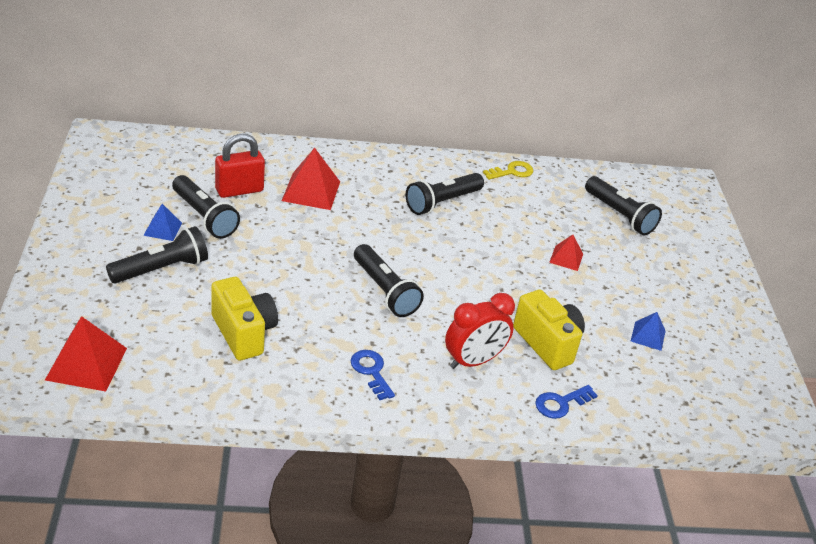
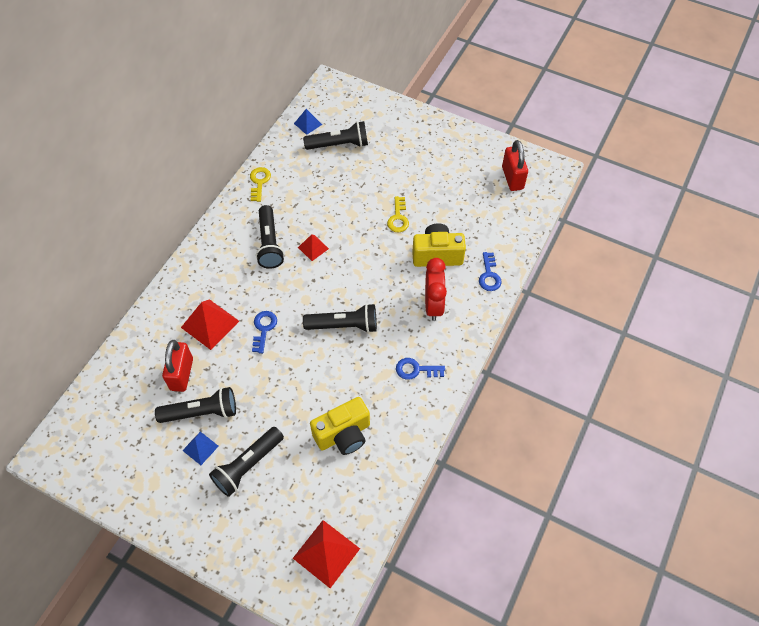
camera: 55 degrees left, 20 degrees up
black flashlight [106,226,208,284] -> black flashlight turned 135 degrees counterclockwise [209,427,284,497]
yellow camera [211,277,278,361] -> yellow camera turned 150 degrees clockwise [310,397,370,455]
red pyramid [549,235,583,271] -> red pyramid moved to [298,234,329,261]
blue pyramid [631,312,666,351] -> blue pyramid moved to [294,109,322,135]
none -> blue key [252,311,277,354]
none -> yellow key [387,196,409,233]
none -> red padlock [502,140,528,191]

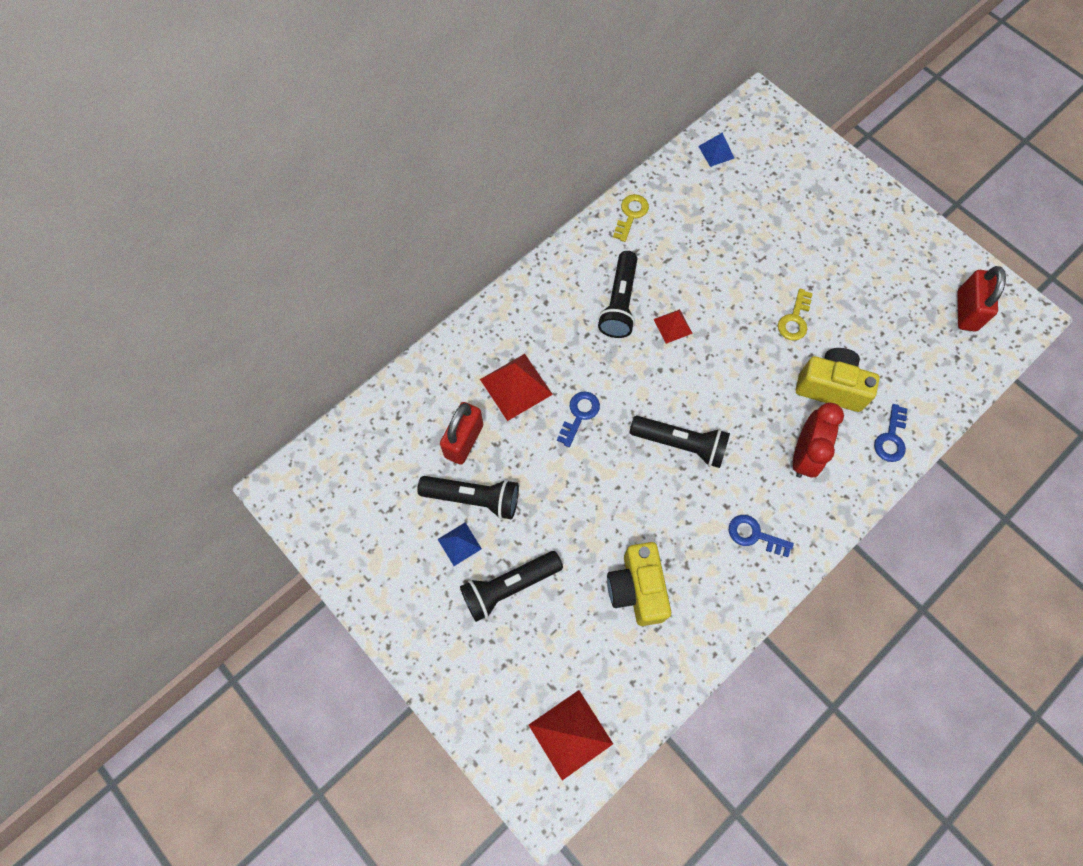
camera: 20 degrees right, 10 degrees up
black flashlight [303,121,368,150] -> none
yellow camera [310,397,370,455] -> yellow camera turned 90 degrees clockwise [607,542,671,626]

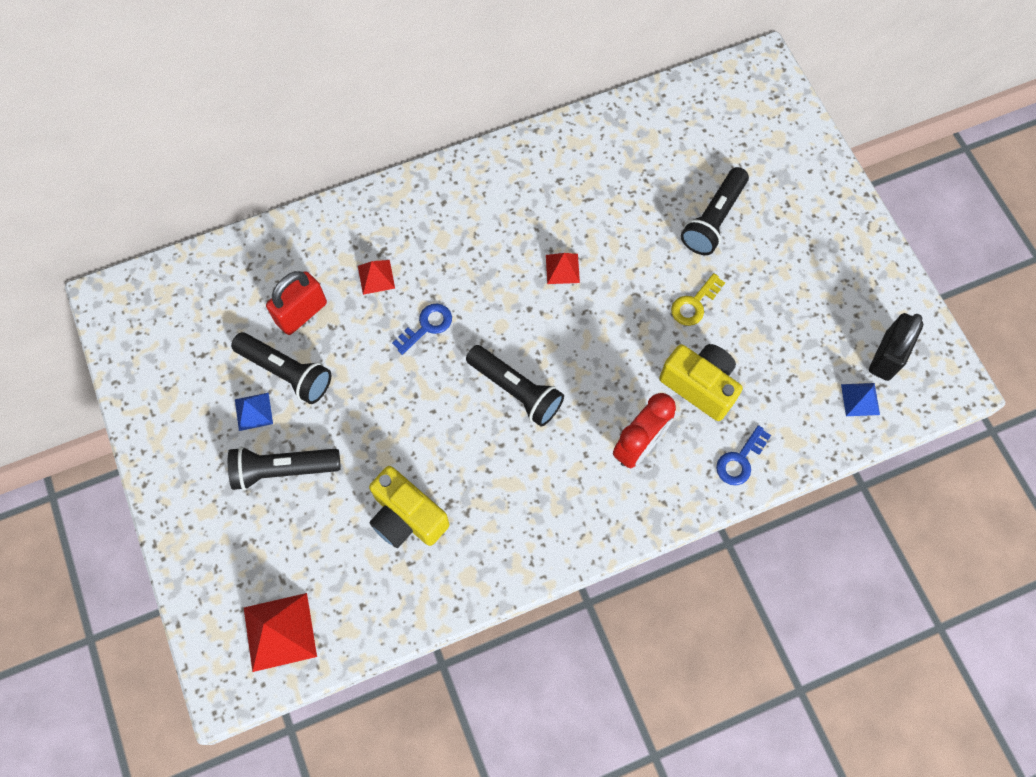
camera: 20 degrees right, 0 degrees up
red pyramid [480,354,553,421] -> red pyramid [358,260,395,295], size x0.57
black flashlight [598,251,637,338] -> black flashlight moved to [681,167,749,255]
yellow camera [607,542,671,626] -> yellow camera turned 60 degrees counterclockwise [369,466,449,548]
yellow key [613,194,649,242] -> none
blue pyramid [698,133,734,167] -> blue pyramid moved to [841,383,880,416]
blue key [729,515,794,557] -> none
red padlock [957,266,1006,332] -> black padlock [869,313,923,381]

